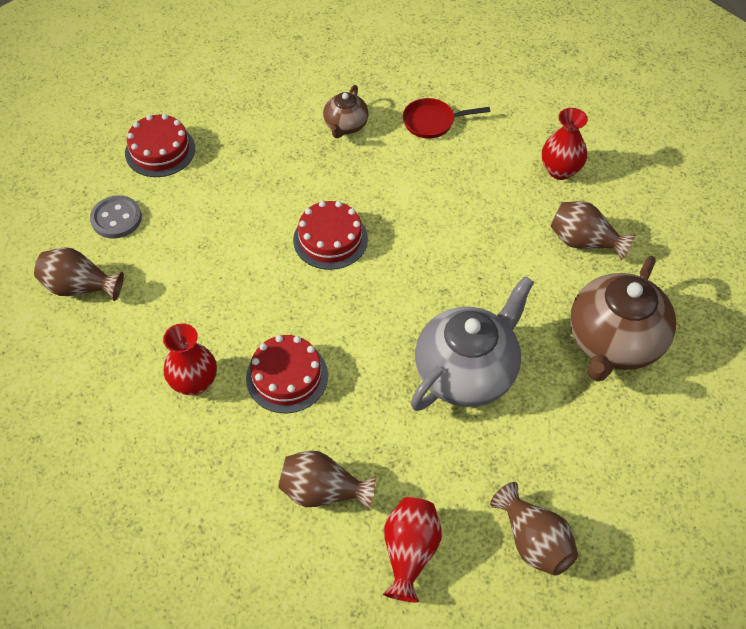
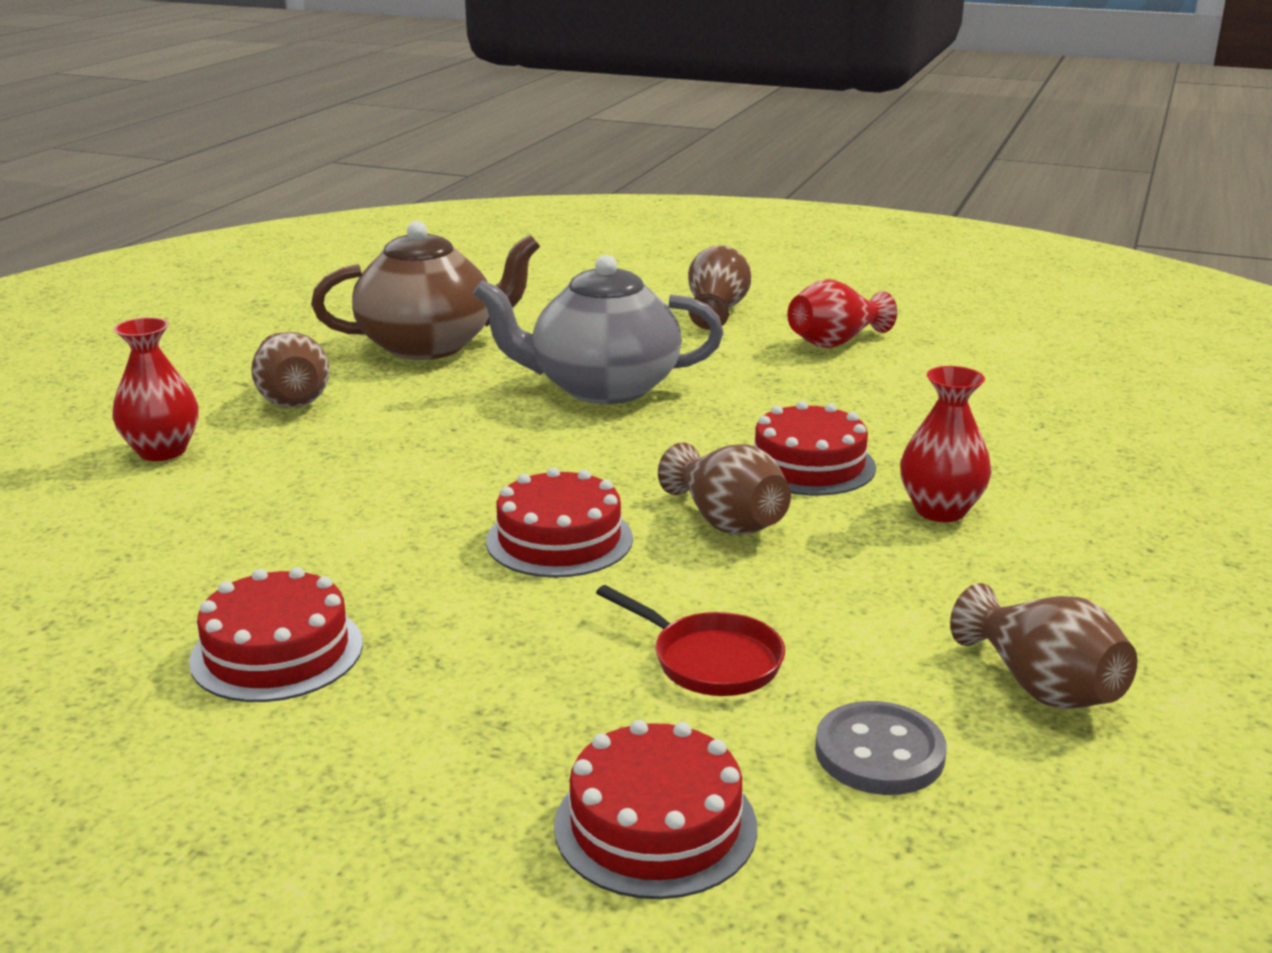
camera: 135 degrees left, 30 degrees down
brown vase [278,450,376,510] -> brown vase moved to [658,443,791,535]
brown teapot [323,85,369,138] -> red cake [189,567,363,702]
red pan [403,98,490,139] -> red pan moved to [596,585,785,696]

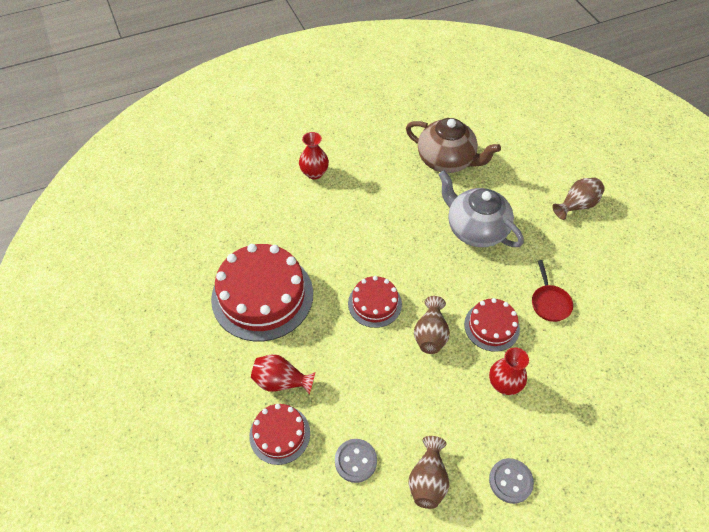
camera: 45 degrees right, 30 degrees up
red cake [189,567,363,702] -> red cake [211,244,313,341], size x1.90
brown vase [251,332,329,408] -> none
red pan [596,585,785,696] -> red pan moved to [532,260,573,322]
red vase [787,279,897,348] -> red vase moved to [251,354,315,395]
none -> grey button [489,458,534,504]

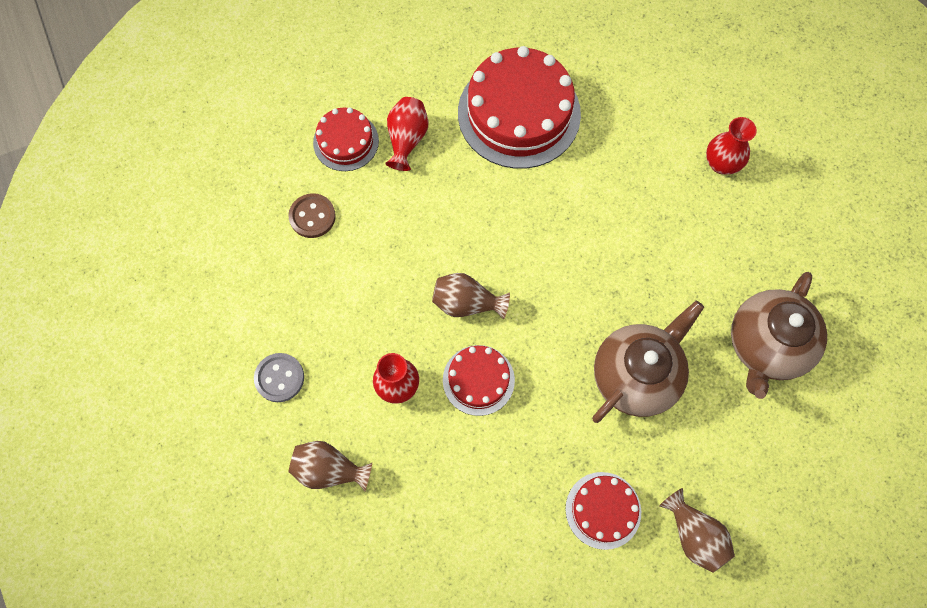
camera: 90 degrees right, 15 degrees up
grey button [335,439,377,483] -> brown button [288,193,336,238]
red cake [348,276,402,328] -> red cake moved to [565,472,641,550]
brown vase [409,436,450,509] -> brown vase moved to [288,441,372,491]
grey teapot [438,170,524,247] -> brown teapot [592,301,704,423]
red pan [532,260,573,322] -> none

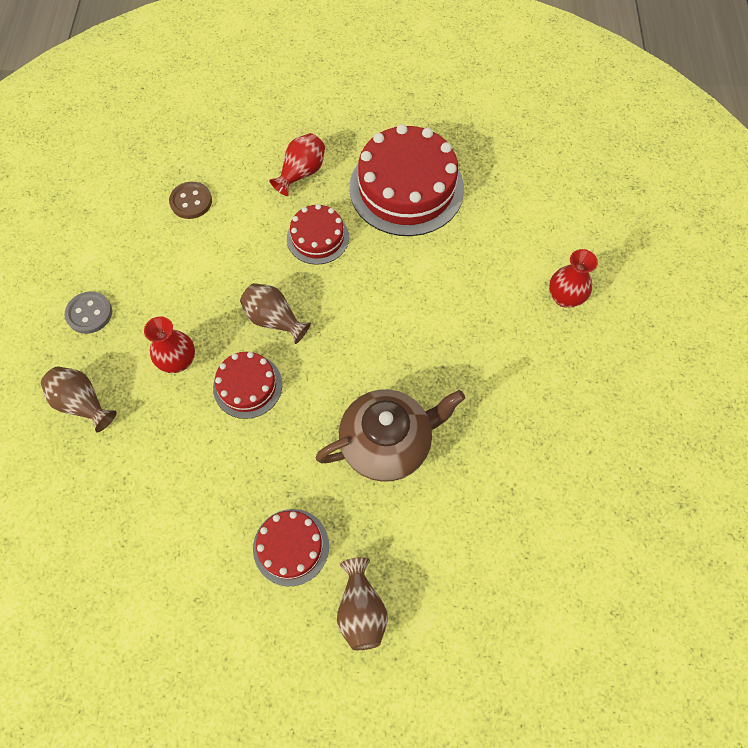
camera: 25 degrees right, 5 degrees down
red cake [313,108,379,171] -> red cake moved to [287,204,349,265]
brown teapot [731,272,827,399] -> none

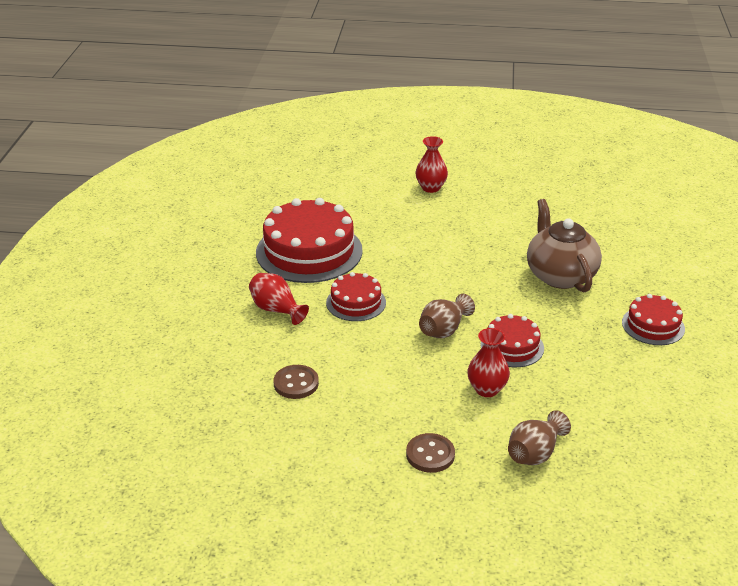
camera: 85 degrees left, 30 degrees down
grey button [64,291,112,334] -> brown button [406,433,455,473]
brown vase [337,557,388,650] -> none

